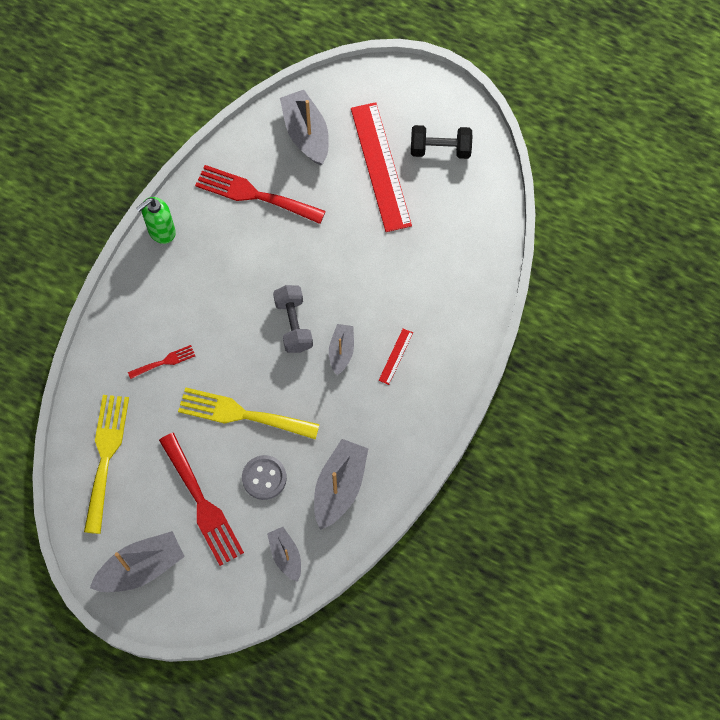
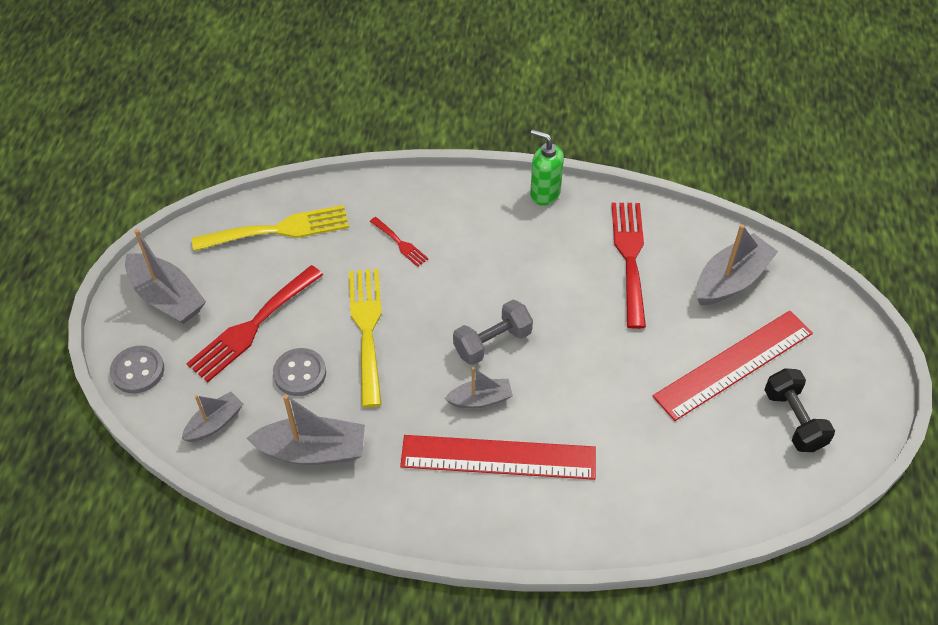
camera: 70 degrees right, 15 degrees down
red ruler [379,328,413,385] -> red ruler [400,435,596,480], size x2.47
none -> grey button [110,345,164,394]

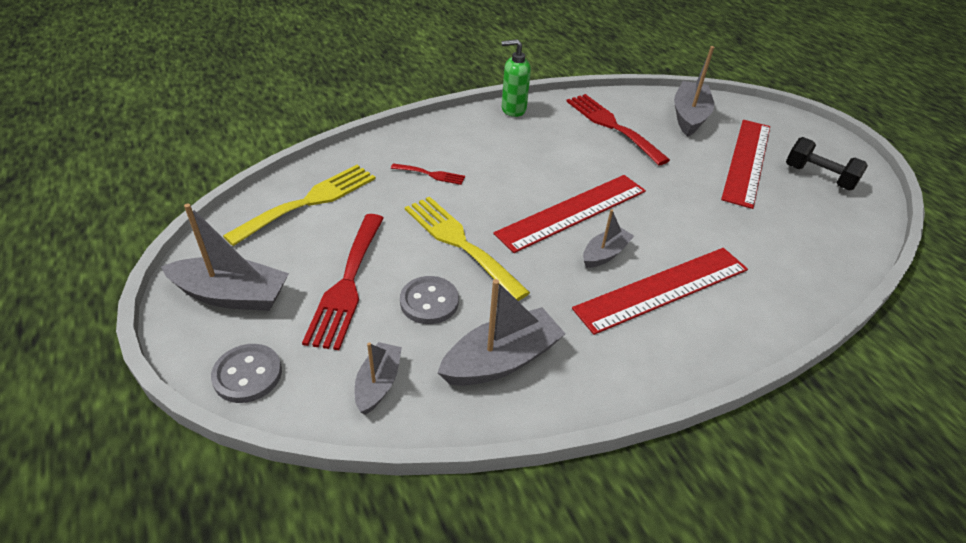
camera: 35 degrees left, 10 degrees down
grey dumbbell [453,300,533,365] -> red ruler [493,175,646,253]

